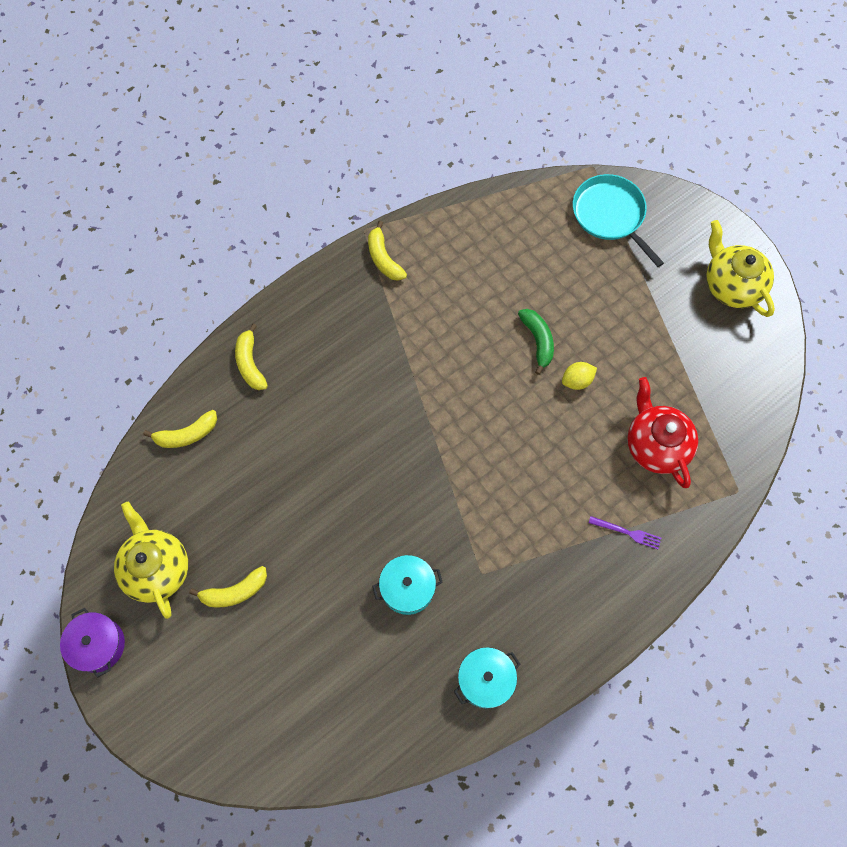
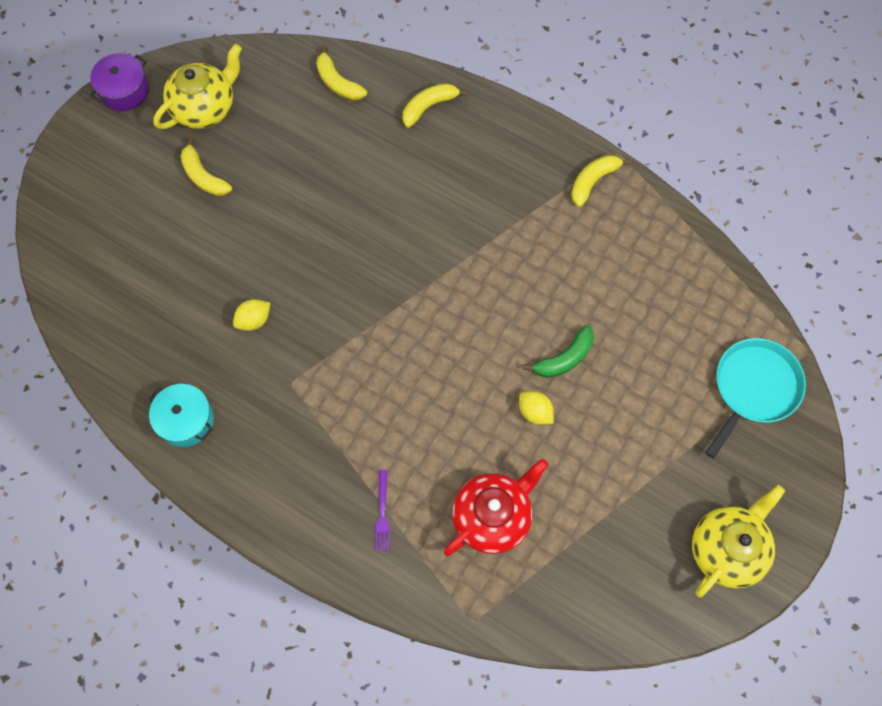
camera: 70 degrees right, 0 degrees up
turquoise pot [372,555,443,615] -> yellow lemon [233,299,270,331]

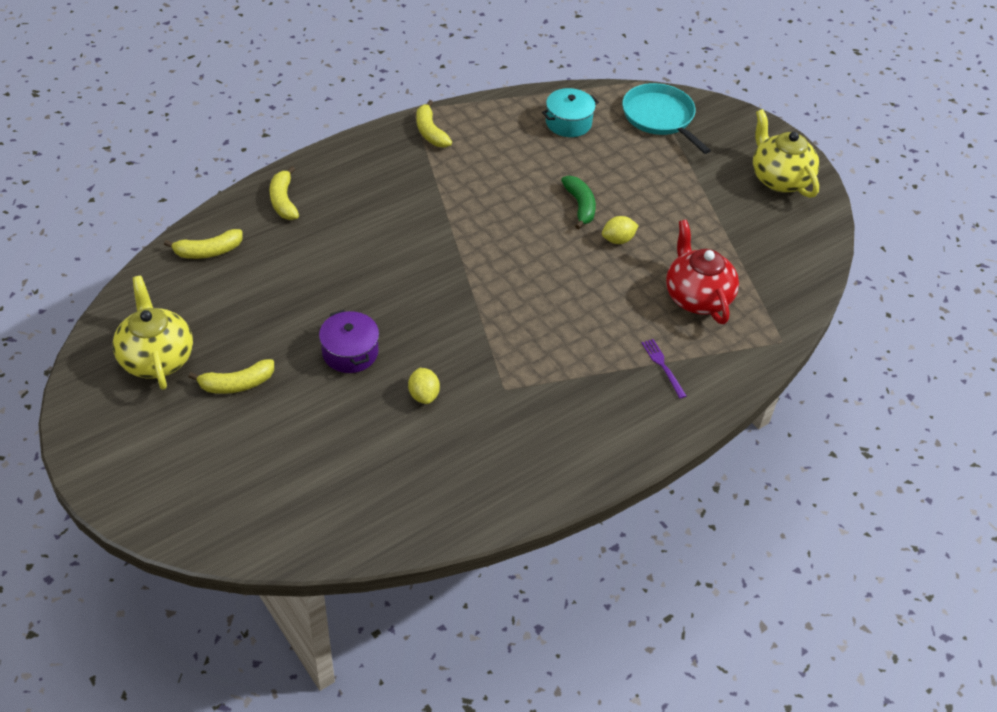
camera: 70 degrees left, 20 degrees down
purple pot [90,53,149,111] -> purple pot moved to [319,310,379,373]
turquoise pot [148,384,214,447] -> turquoise pot moved to [542,88,599,137]
purple fork [375,470,389,551] -> purple fork turned 135 degrees counterclockwise [642,339,686,399]

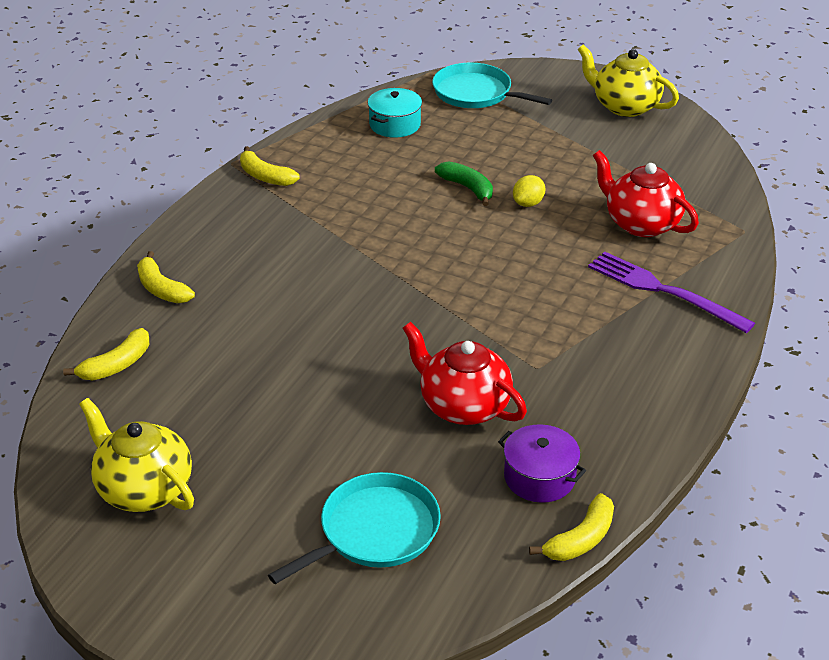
camera: 25 degrees left, 10 degrees down
yellow banana [188,359,274,394] -> yellow banana moved to [529,493,614,561]
purple pot [319,310,379,373] -> purple pot moved to [498,424,586,503]
yellow lemon [408,368,440,404] -> red teapot [403,322,527,425]
purple fork [642,339,686,399] -> purple fork [588,251,755,333], size x2.07
none -> turquoise pan [268,472,441,584]

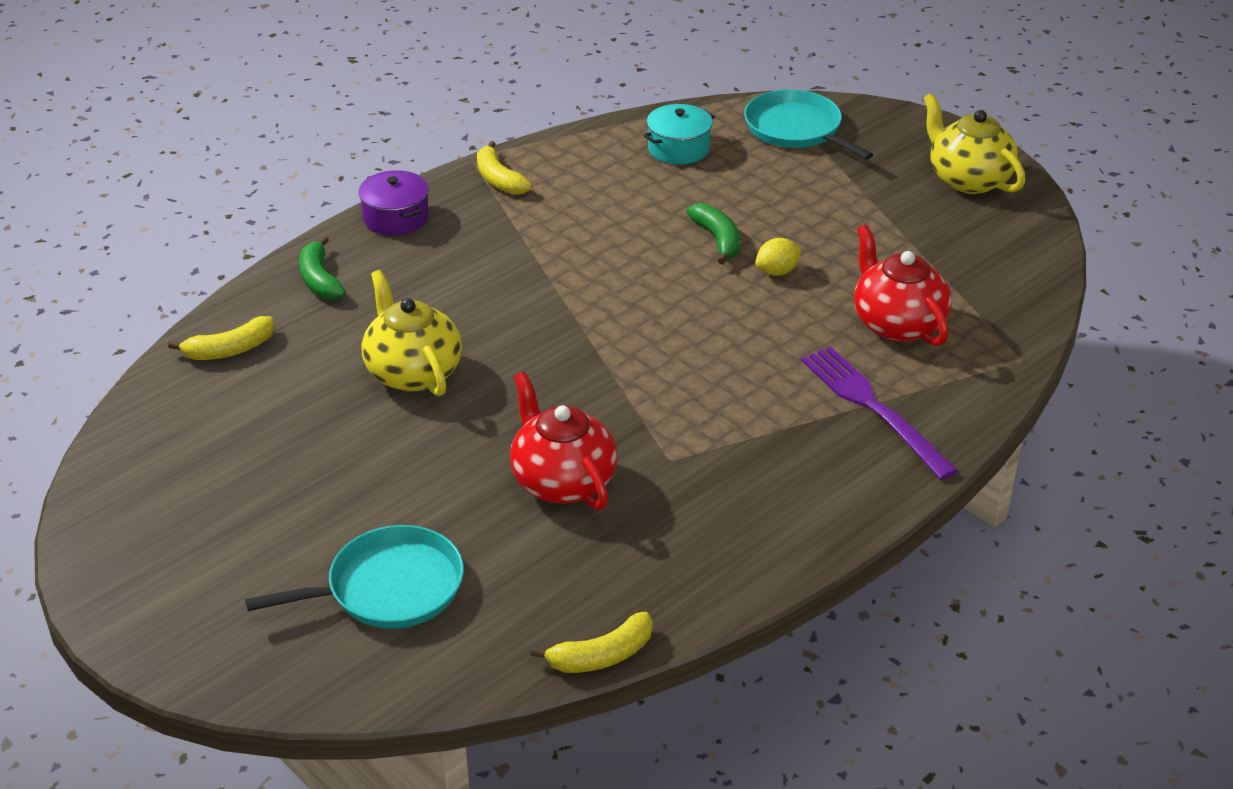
camera: 20 degrees right, 0 degrees up
yellow teapot [79,398,194,512] -> yellow teapot moved to [362,270,462,396]
yellow banana [137,251,195,303] -> green banana [299,236,346,300]
purple pot [498,424,586,503] -> purple pot moved to [359,170,429,236]

